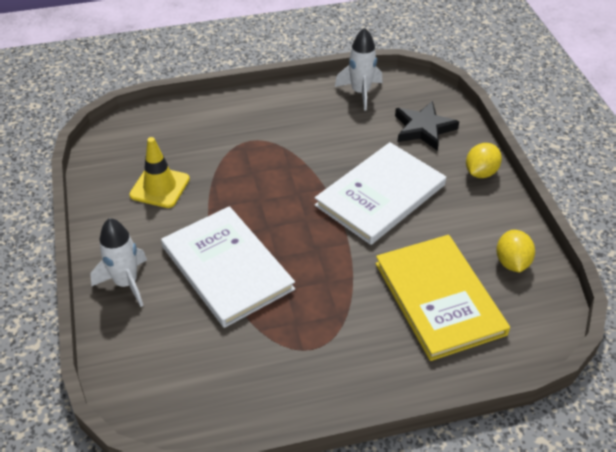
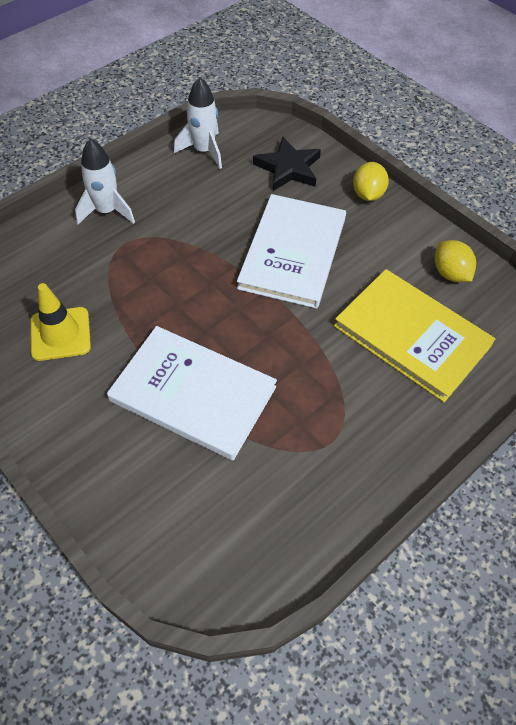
camera: 30 degrees left, 10 degrees up
white rocket [90,218,147,307] -> white rocket moved to [75,139,135,225]

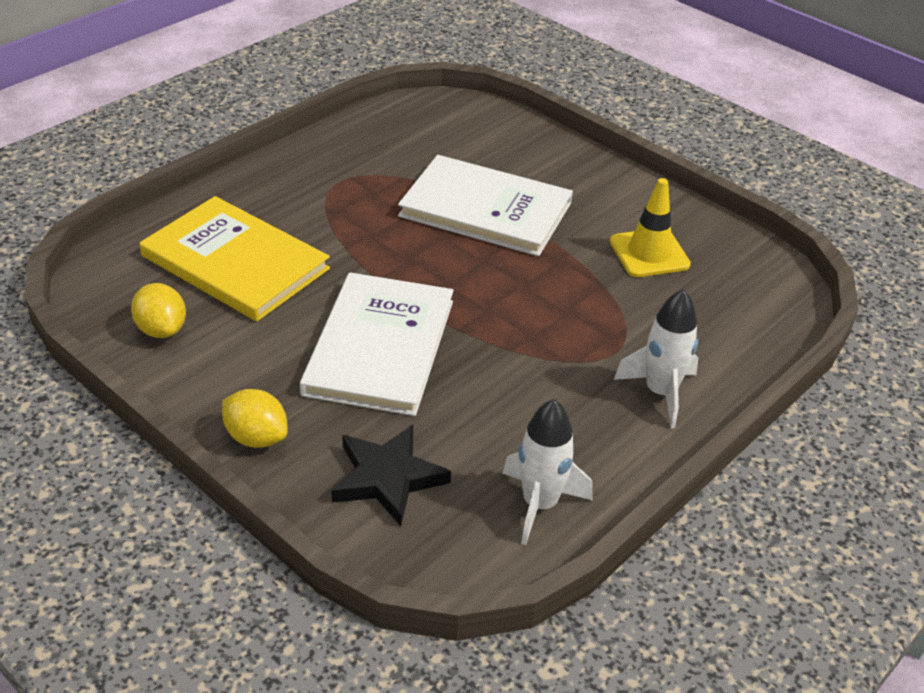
camera: 175 degrees right, 15 degrees down
yellow lemon [353,162,389,201] -> yellow lemon turned 60 degrees counterclockwise [222,389,288,448]

